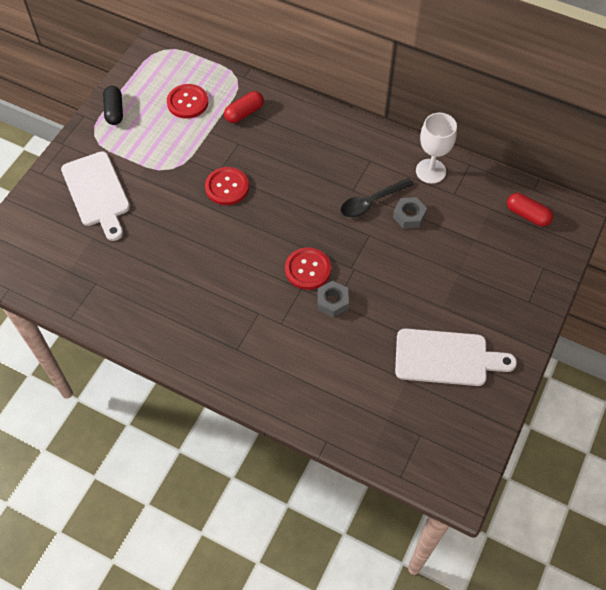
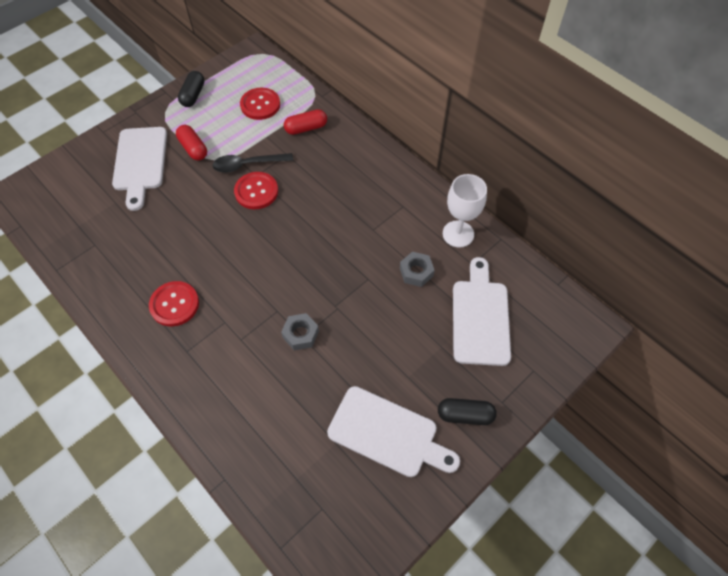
camera: 20 degrees right, 0 degrees up
red button [285,247,331,290] -> red button moved to [149,281,199,327]
black spoon [341,178,414,218] -> black spoon moved to [213,153,293,173]
red capsule [507,193,553,226] -> red capsule moved to [176,125,207,161]
none -> black capsule [438,398,497,425]
none -> white cutting board [453,257,511,366]

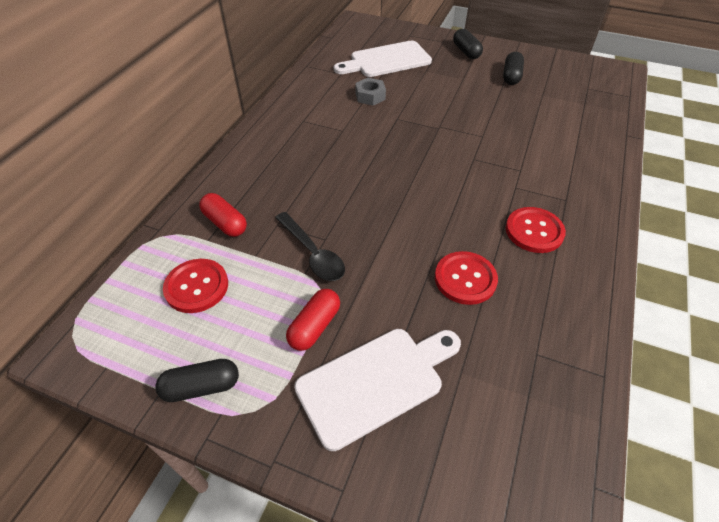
camera: 115 degrees left, 10 degrees down
red button [234,172,278,209] -> red button moved to [435,251,498,305]
grey nut [281,313,319,350] -> none
white cutting board [327,386,460,477] -> black capsule [503,52,524,85]
white goblet [443,174,487,248] -> none

